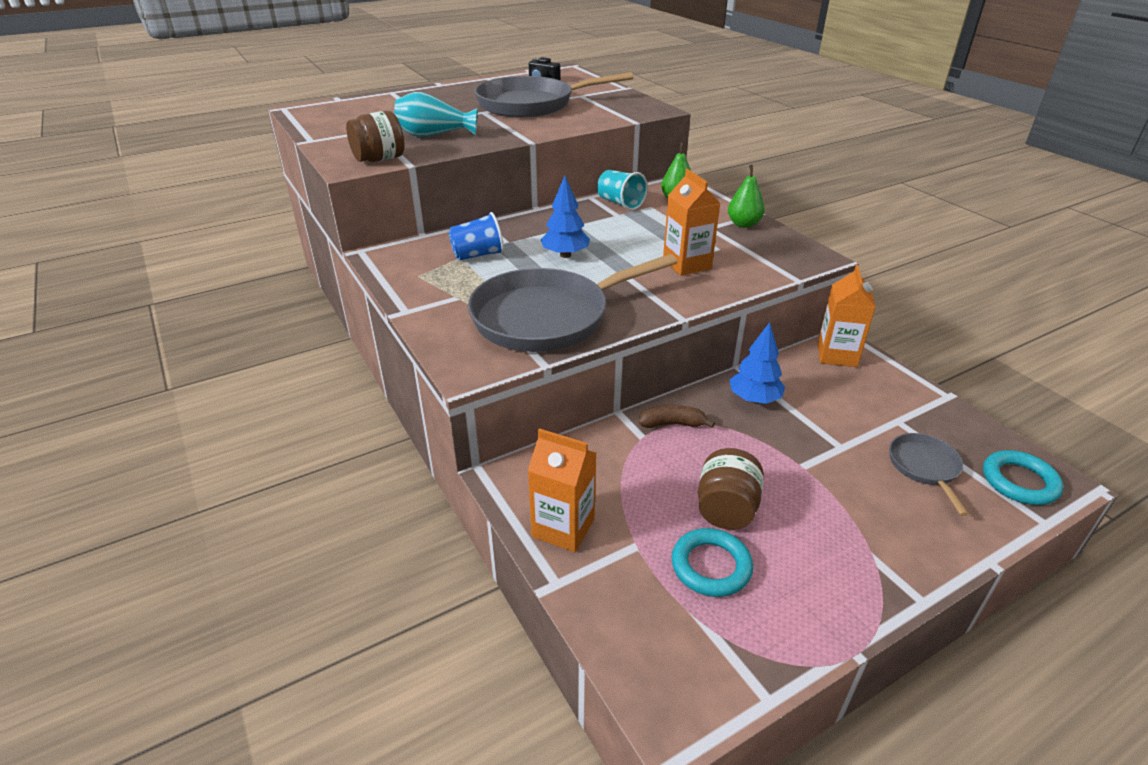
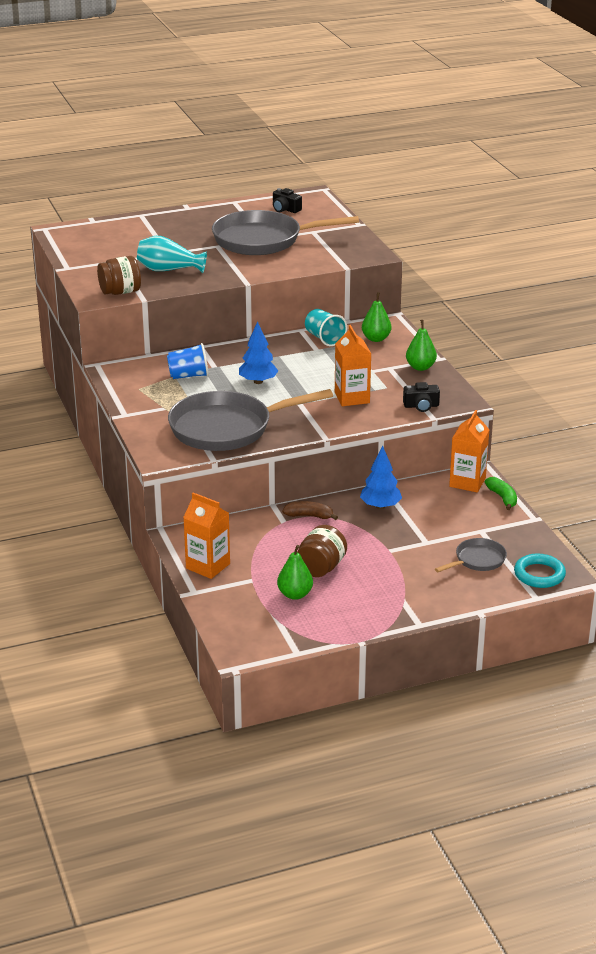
camera: 10 degrees right, 5 degrees down
turquoise ring [671,528,753,597] -> green pear [277,545,313,600]
grey pan [889,433,969,516] -> grey pan turned 45 degrees clockwise [435,538,507,572]
none -> black camera [403,382,440,412]
none -> green banana [485,477,517,510]

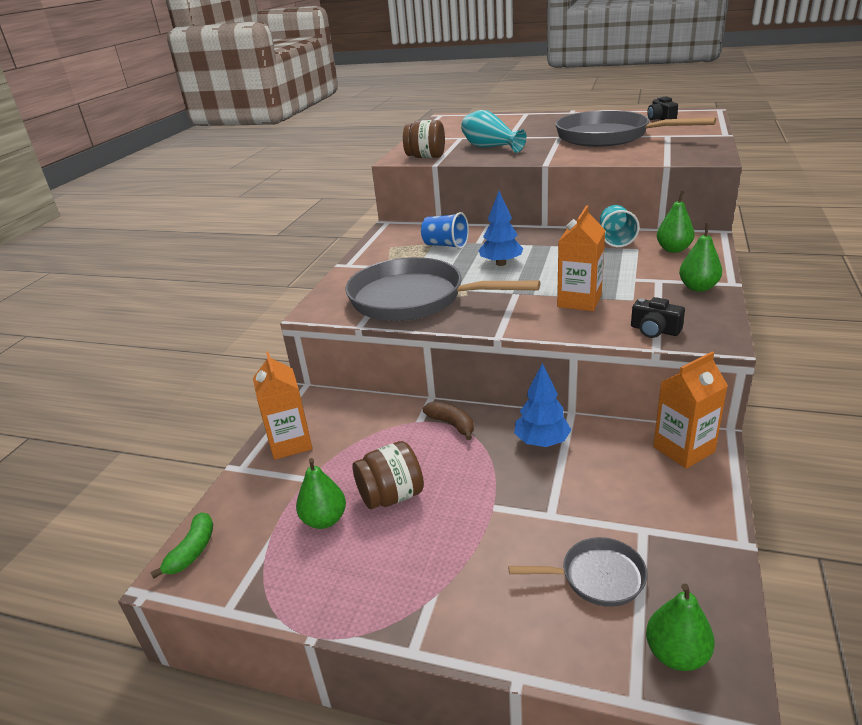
camera: 40 degrees right, 0 degrees up
green banana [485,477,517,510] -> green banana moved to [150,512,213,579]
turquoise ring [514,554,566,588] -> green pear [646,584,715,671]

